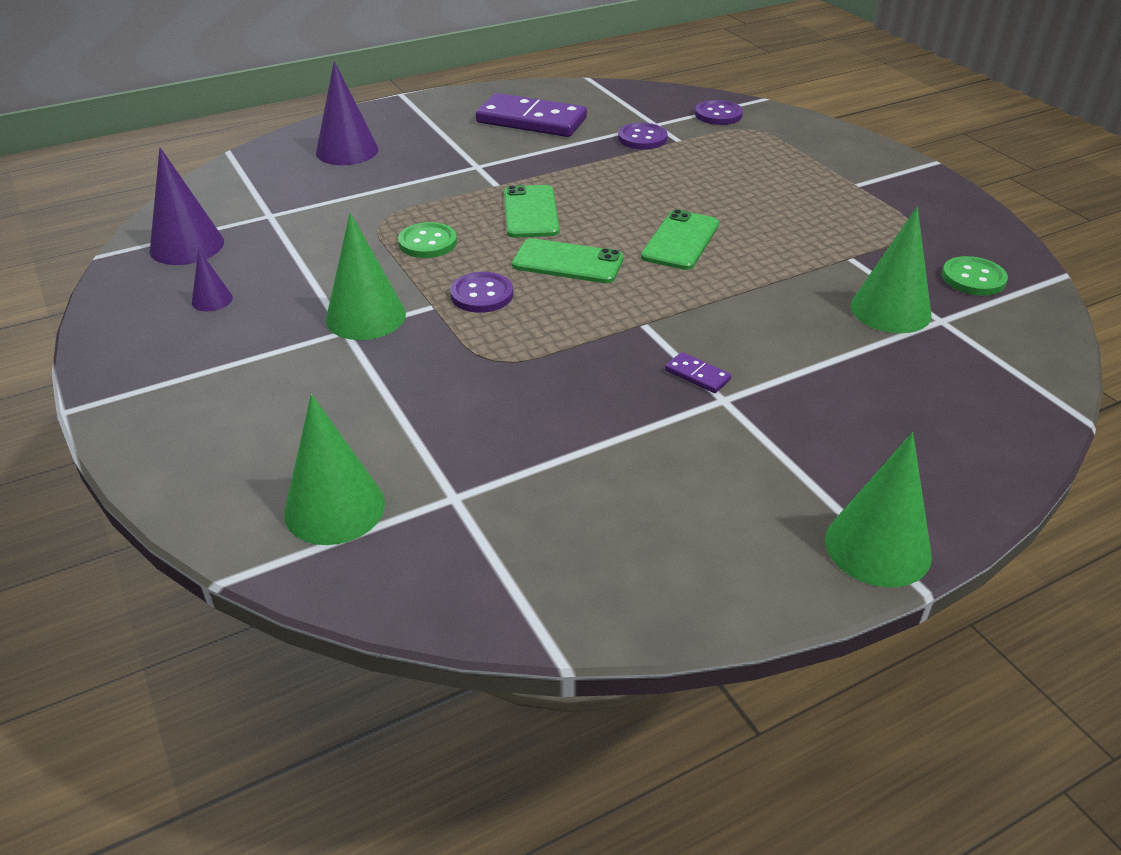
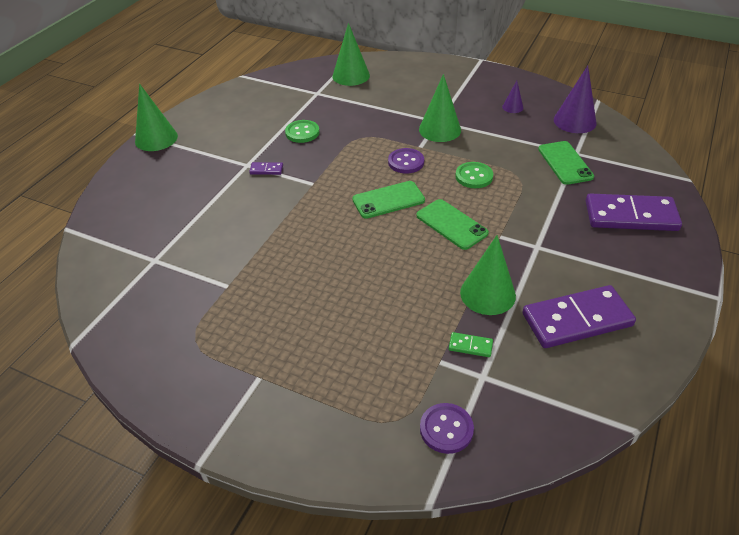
camera: 145 degrees right, 5 degrees up
purple cone [316,61,379,165] -> purple domino [586,193,682,231]
purple button [618,123,668,150] -> green domino [449,332,493,357]
green phone [641,209,719,270] -> green phone moved to [538,141,594,185]
green cone [850,207,932,333] -> green cone moved to [460,235,516,315]
green button [942,256,1008,296] -> green button moved to [285,120,320,143]

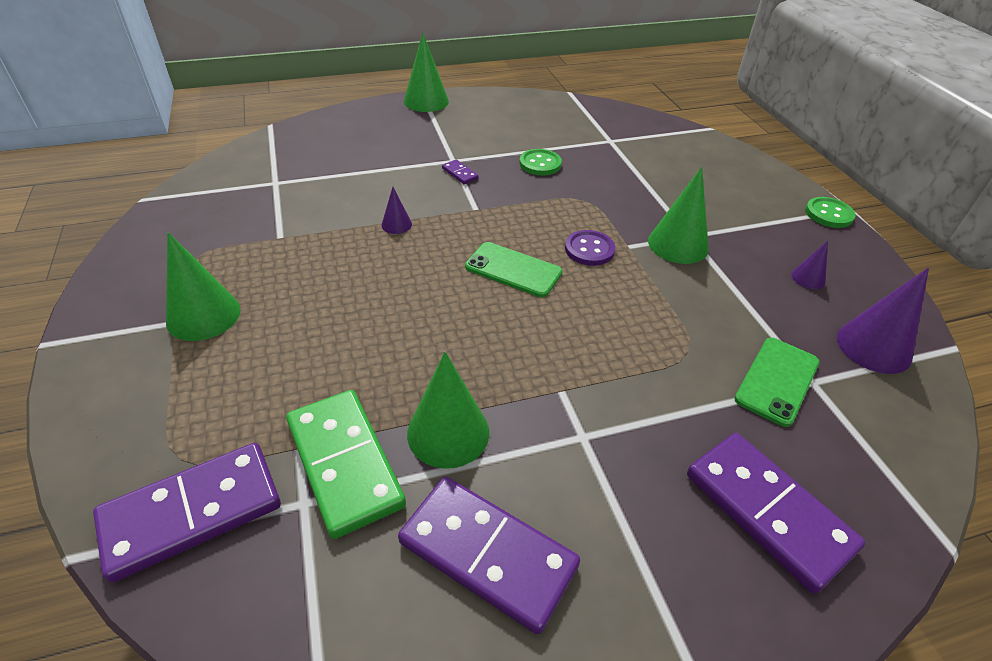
camera: 45 degrees right, 0 degrees up
green cone [332,23,370,86] -> green cone moved to [166,232,240,341]
green phone [416,199,489,250] -> none
purple button [420,403,474,454] -> purple domino [93,443,281,583]
green domino [449,332,493,357] -> green domino [286,390,406,539], size x2.44
green button [455,162,493,188] -> green button moved to [805,197,856,228]
none -> purple cone [381,187,412,234]

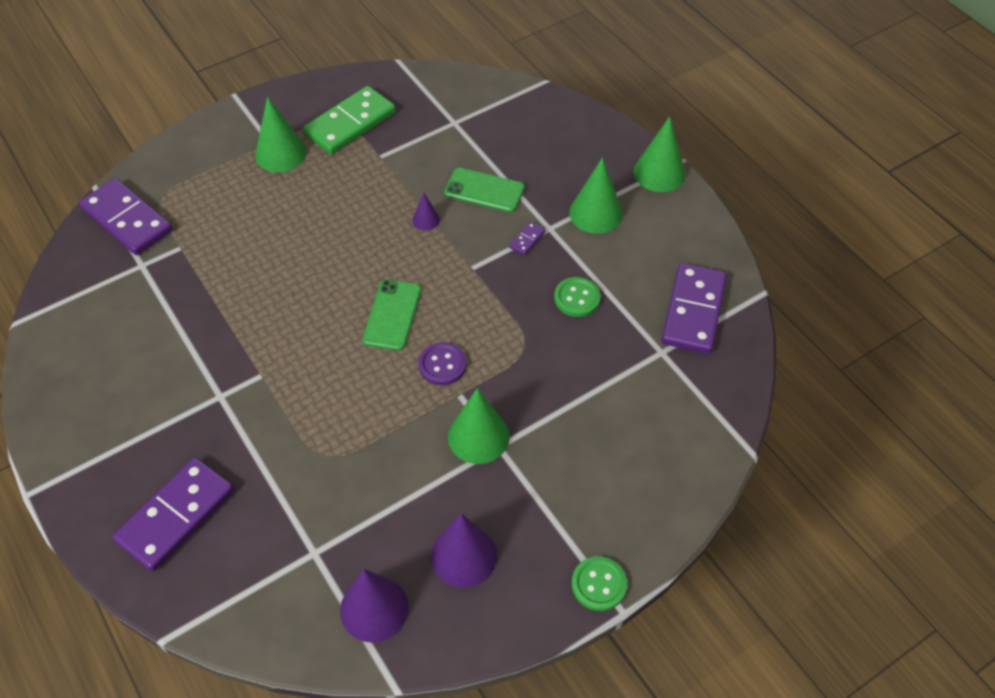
camera: 75 degrees right, 10 degrees up
green domino [286,390,406,539] -> green domino moved to [303,86,396,155]
purple domino [398,477,580,634] -> purple domino moved to [661,263,727,354]
green cone [407,352,489,469] -> green cone moved to [569,157,623,234]
green phone [734,338,820,427] -> green phone moved to [444,168,525,212]
purple cone [791,240,828,289] -> purple cone [431,513,497,588], size x1.95

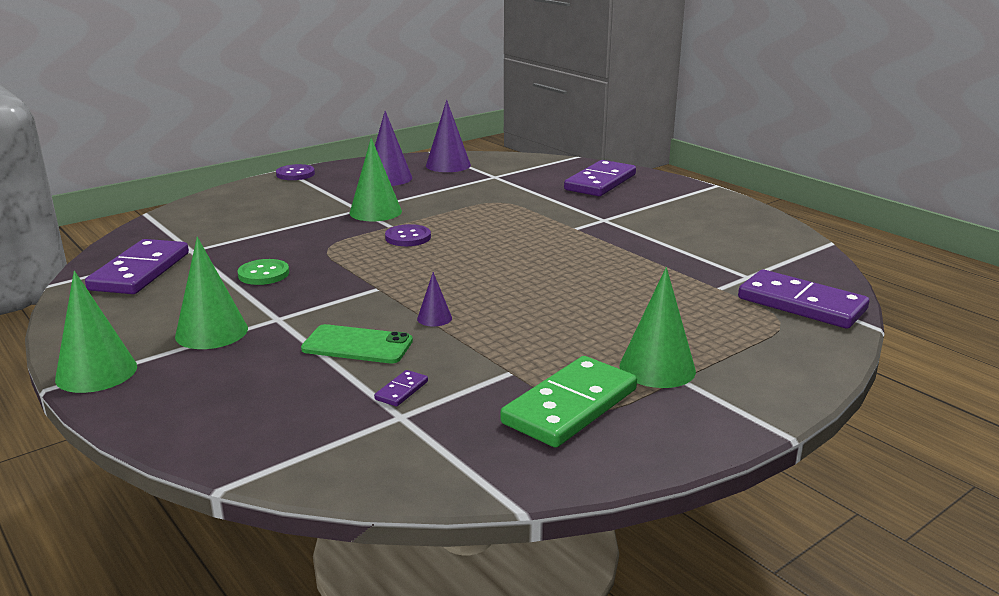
camera: 175 degrees right, 30 degrees down
green phone [362,279,421,351] -> none
purple domino [509,221,545,256] -> purple domino moved to [374,370,428,406]
green button [572,556,627,611] -> purple button [276,164,315,180]

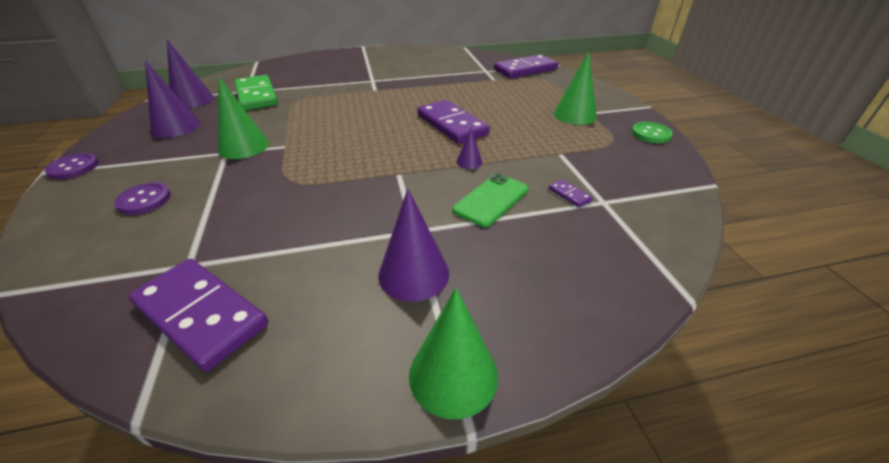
camera: 65 degrees left, 15 degrees up
green cone [175,237,248,349] -> purple cone [378,188,449,302]
green button [237,259,289,285] -> green button moved to [632,122,673,143]
purple button [385,224,431,246] -> purple button moved to [114,182,171,215]
green domino [501,356,637,447] -> green domino moved to [235,75,278,110]
purple domino [564,160,636,196] -> purple domino moved to [417,100,490,144]

